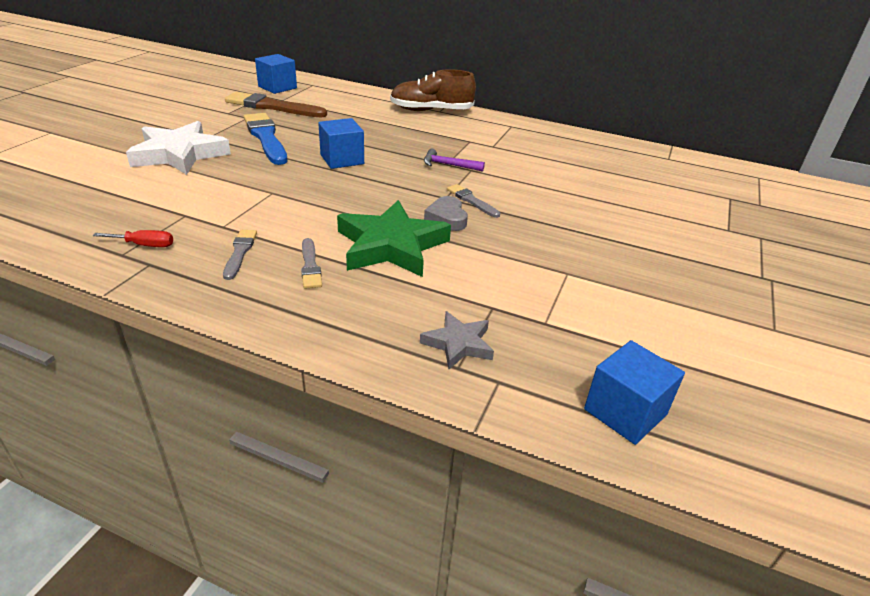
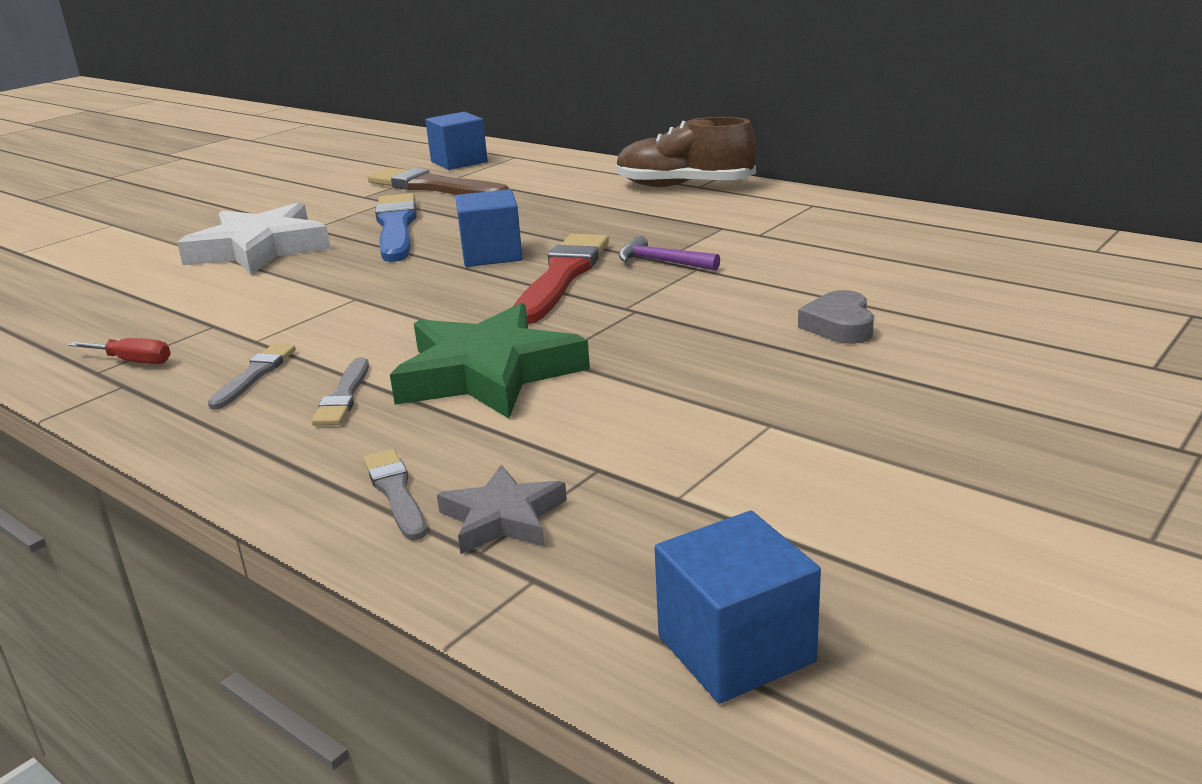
camera: 20 degrees right, 10 degrees down
grey heart [424,196,468,231] -> grey heart moved to [798,290,874,344]
grey brush [447,184,500,218] -> grey brush moved to [363,449,427,540]
none -> red brush [513,234,609,324]

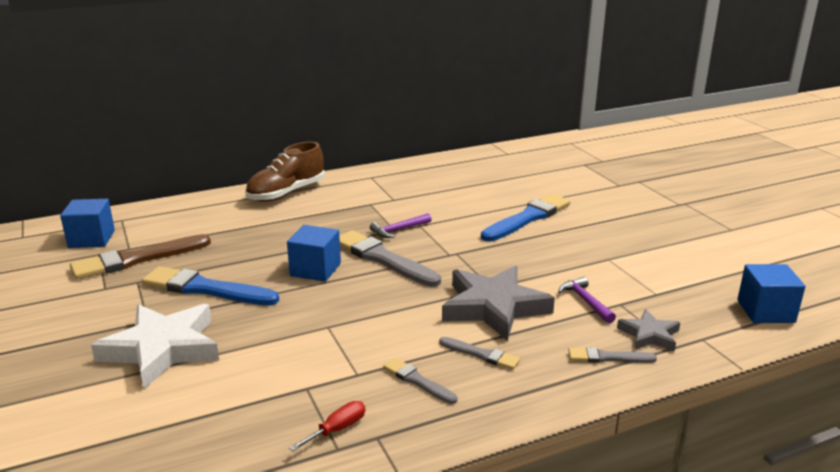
camera: 65 degrees left, 0 degrees up
green star [390,303,590,419] -> grey star [442,266,555,341]
red brush [513,234,609,324] -> grey brush [339,230,441,287]
grey heart [798,290,874,344] -> blue brush [481,194,570,241]
none -> purple hammer [558,277,616,323]

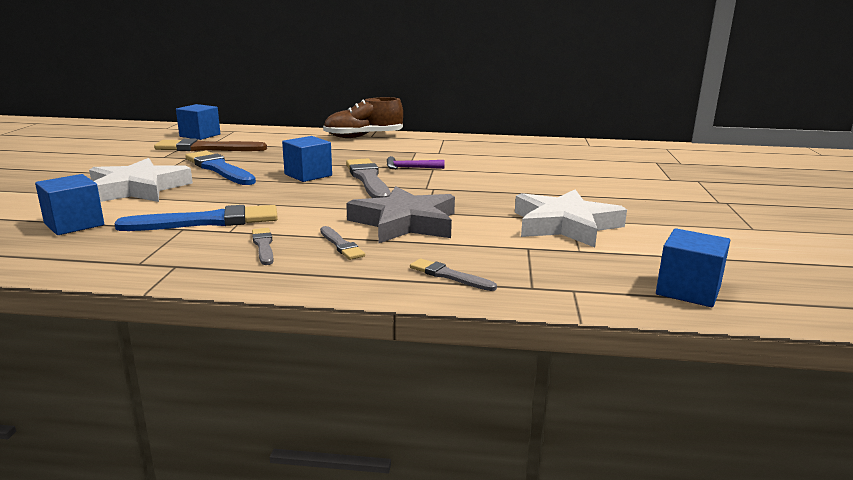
camera: 30 degrees right, 5 degrees down
red screwdriver [289,401,365,451] -> none
blue brush [481,194,570,241] -> blue brush moved to [114,205,278,231]
purple hammer [558,277,616,323] -> none
grey star [617,309,680,352] -> none
none -> blue cube [35,174,104,235]
none -> white star [515,189,627,247]

